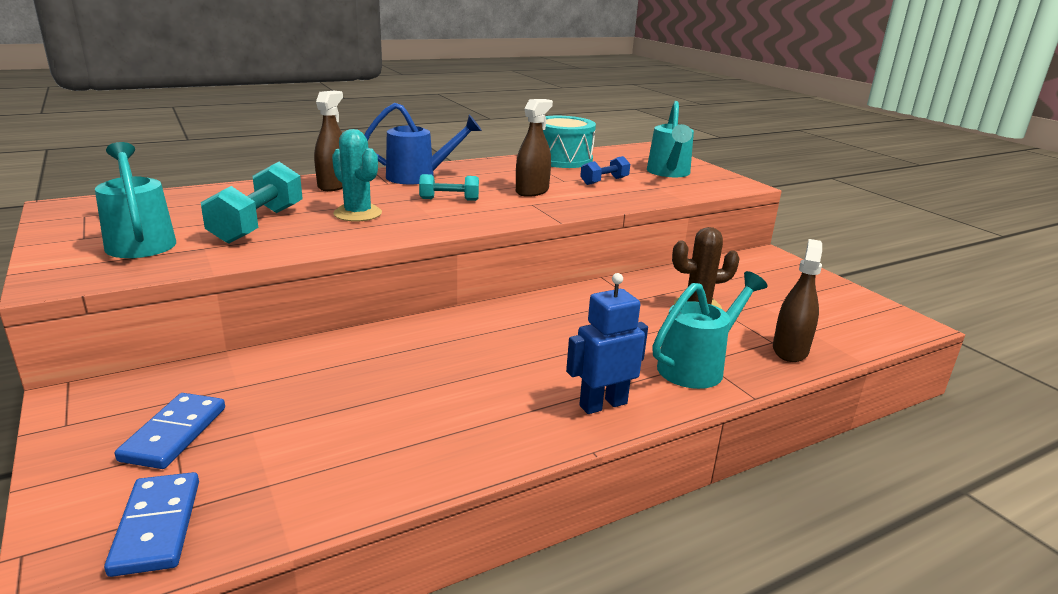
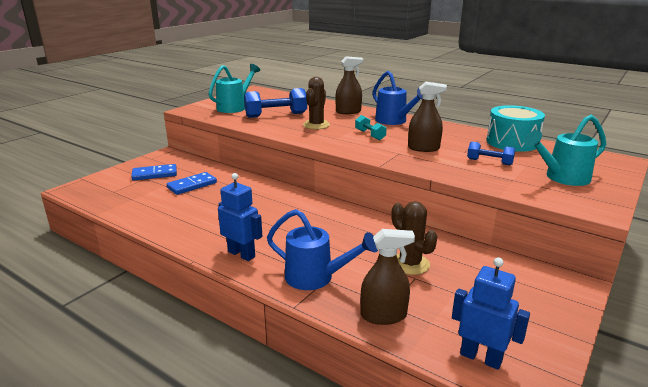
camera: 65 degrees right, 0 degrees up
blue domino [104,472,199,577] -> blue domino moved to [167,172,217,195]
turquoise dumbbell [201,162,303,244] -> blue dumbbell [244,88,307,118]
turquoise cactus [332,129,382,221] -> brown cactus [303,77,330,129]
turquoise watering can [652,271,768,389] -> blue watering can [267,209,378,290]
none -> blue robot [452,257,530,370]

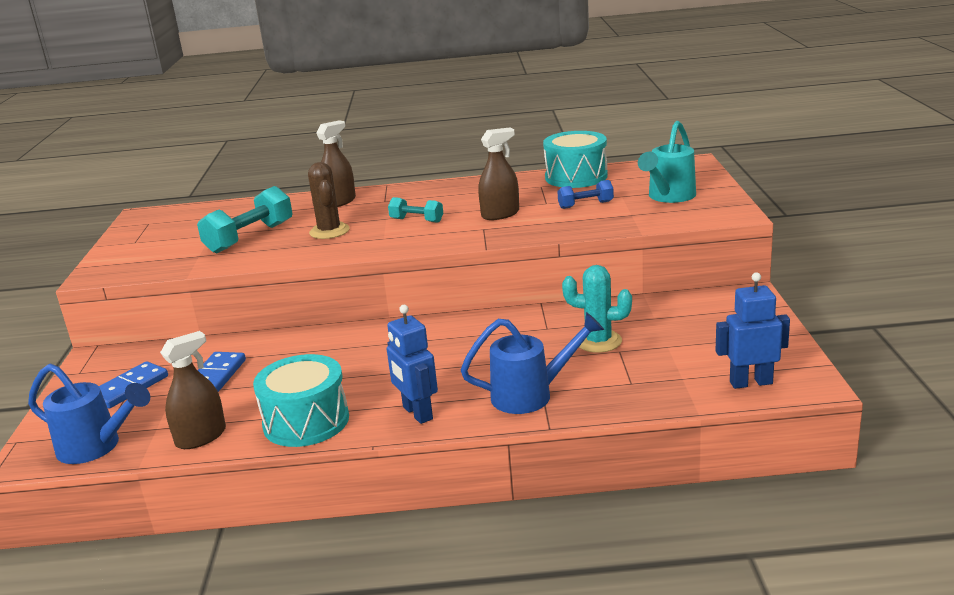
camera: 35 degrees left, 0 degrees up
turquoise watering can [208,64,260,113] -> none
blue robot [218,173,262,261] -> blue robot turned 120 degrees counterclockwise [387,305,438,424]
blue dumbbell [244,88,307,118] -> turquoise dumbbell [197,186,293,253]
brown spray bottle [361,229,415,325] -> brown spray bottle moved to [160,331,226,449]
blue watering can [373,71,423,125] -> blue watering can moved to [28,363,150,464]
brown cactus [392,201,437,275] -> turquoise cactus [562,265,632,353]
none -> turquoise drum [253,354,349,447]

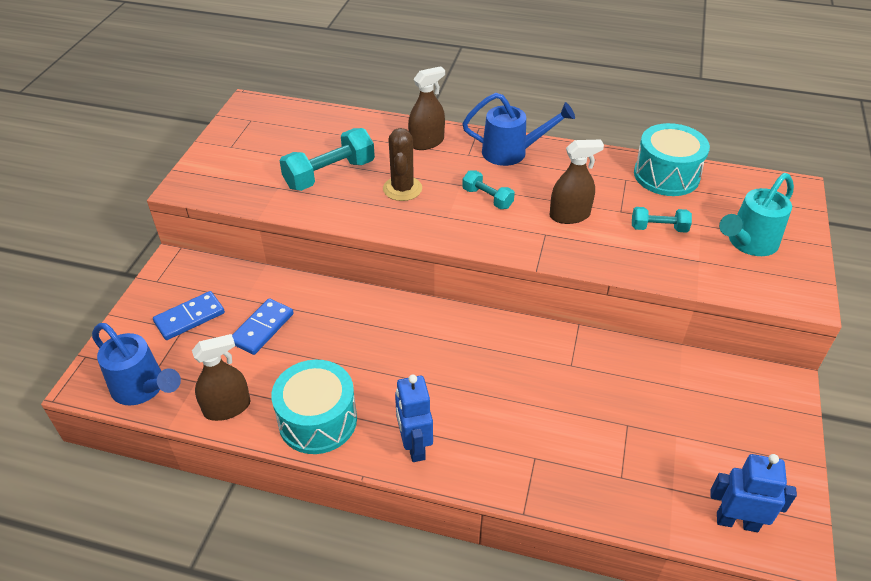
camera: 15 degrees right, 20 degrees up
blue watering can [460,312,604,414] -> blue watering can moved to [462,93,575,166]
blue dumbbell [557,180,614,209] -> turquoise dumbbell [632,207,692,233]
turquoise cactus [562,265,632,353] -> none

